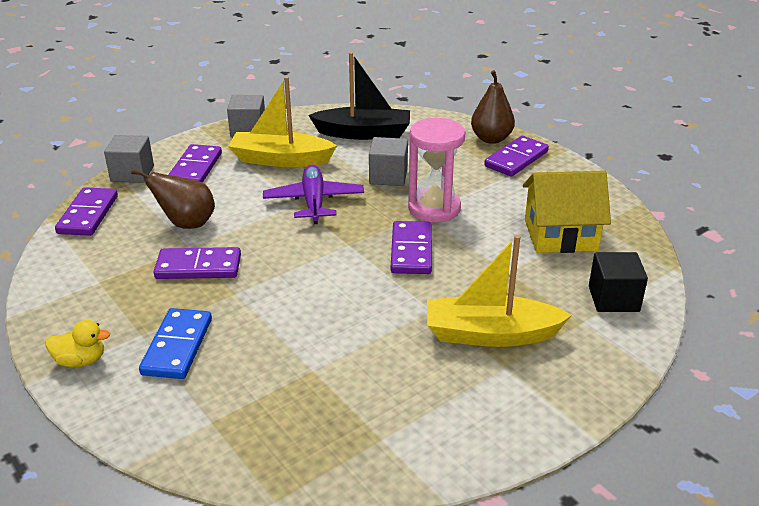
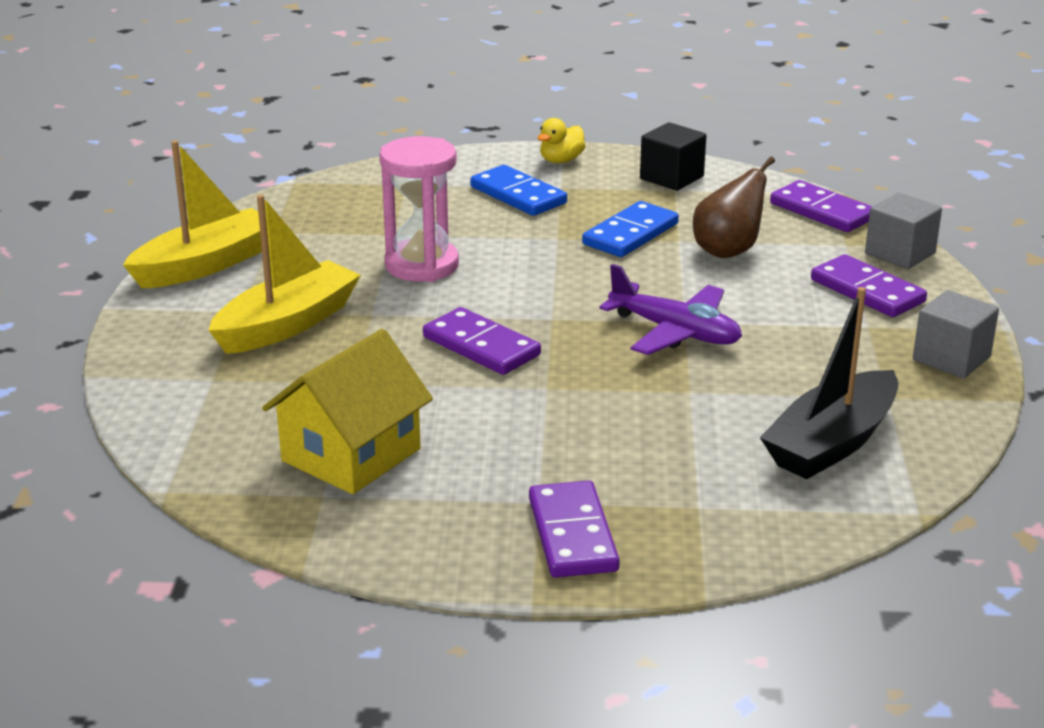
camera: 130 degrees right, 5 degrees down
purple domino [154,247,241,279] -> blue domino [582,201,679,257]
yellow boat [228,76,337,167] -> yellow boat moved to [123,140,268,288]
grey cube [369,137,408,186] -> none
pink hourglass [408,118,465,223] -> pink hourglass moved to [379,136,459,282]
brown pear [471,70,515,144] -> none
black cube [589,252,648,312] -> black cube moved to [640,122,706,191]

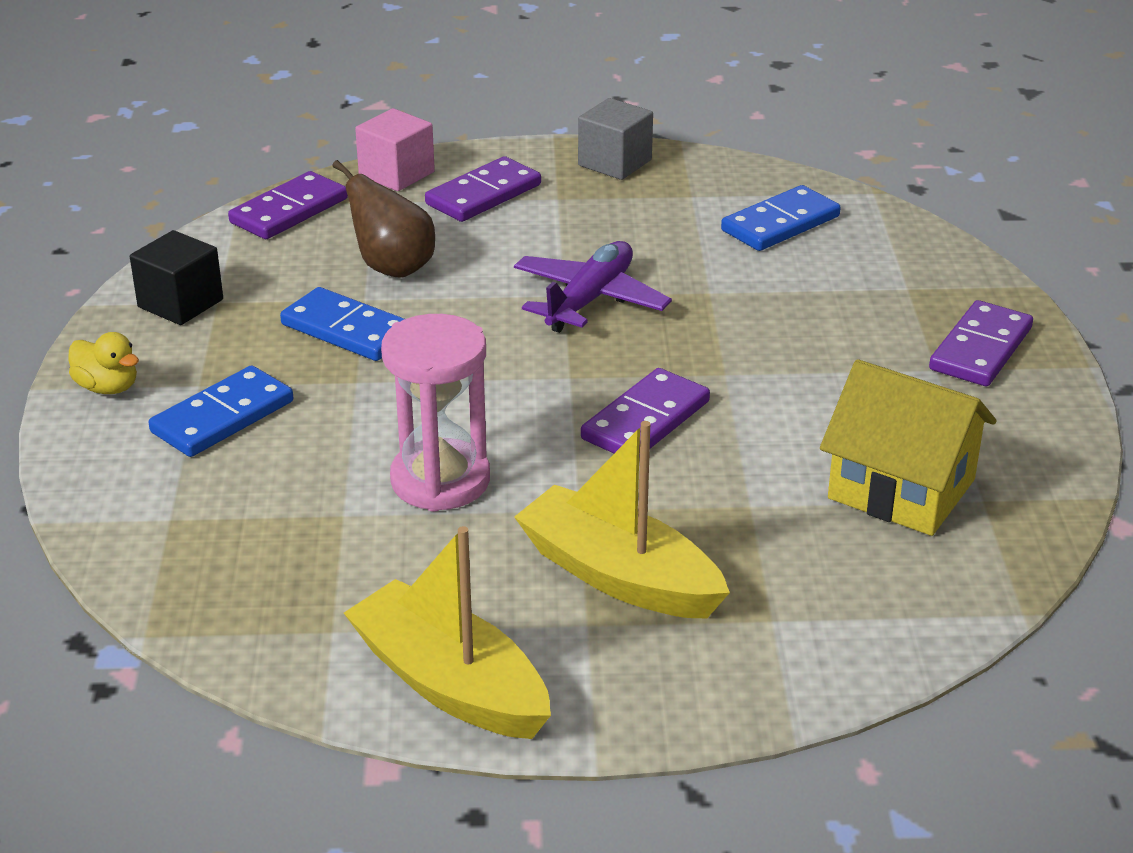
camera: 95 degrees left, 5 degrees up
purple domino [529,481,620,578] -> purple domino turned 45 degrees counterclockwise [929,300,1033,386]
black boat [760,287,898,479] -> blue domino [721,185,841,251]
grey cube [865,193,942,269] -> pink cube [355,108,435,191]

